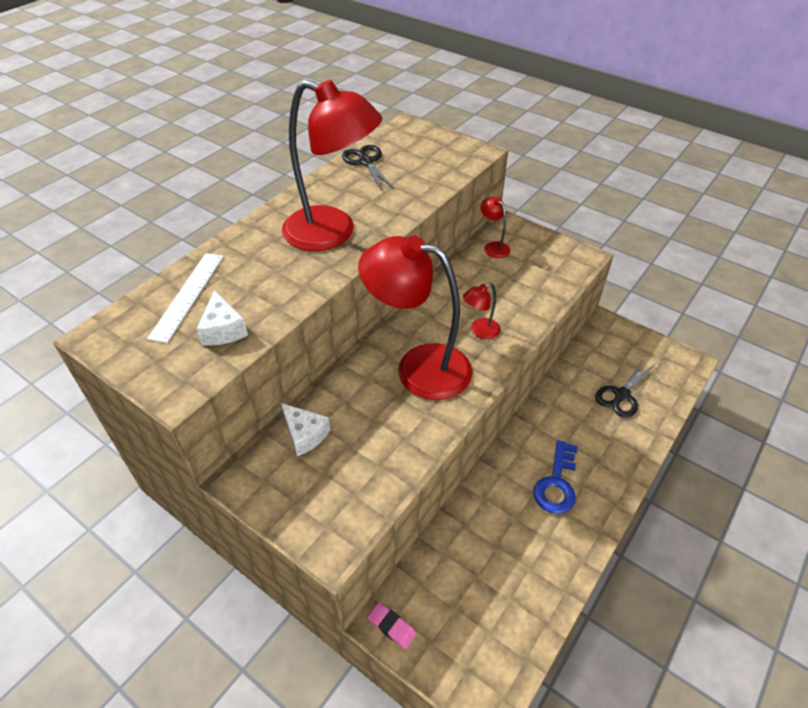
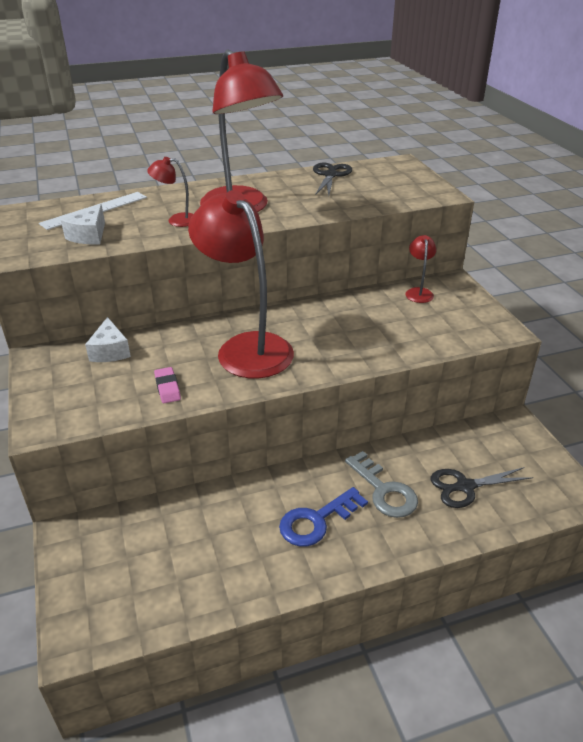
camera: 35 degrees right, 10 degrees down
pink eraser [368,602,417,649] -> pink eraser moved to [154,367,181,403]
red lamp [463,283,501,339] -> red lamp moved to [147,157,193,227]
none -> grey key [345,451,418,518]

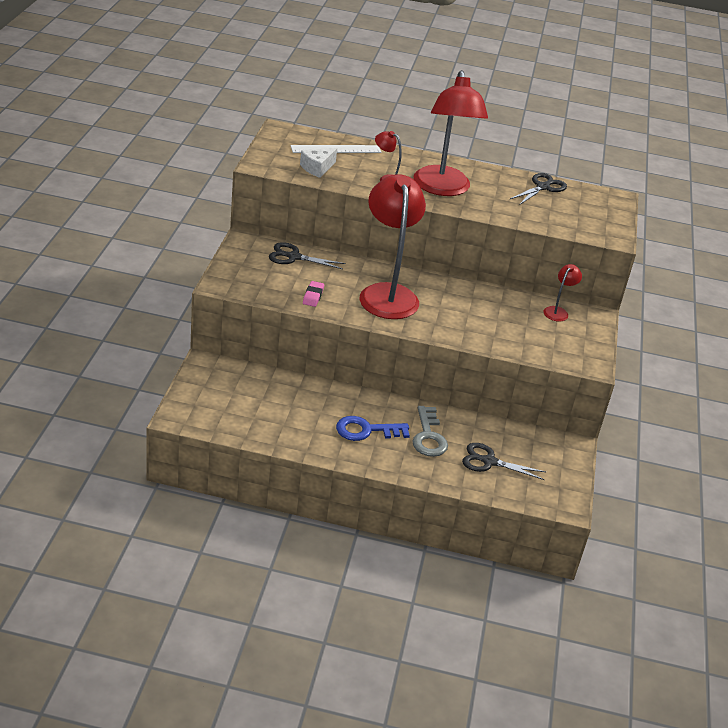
camera: 25 degrees right, 0 degrees up
white cheese [85,317,131,362] -> black scissors [269,242,346,269]

